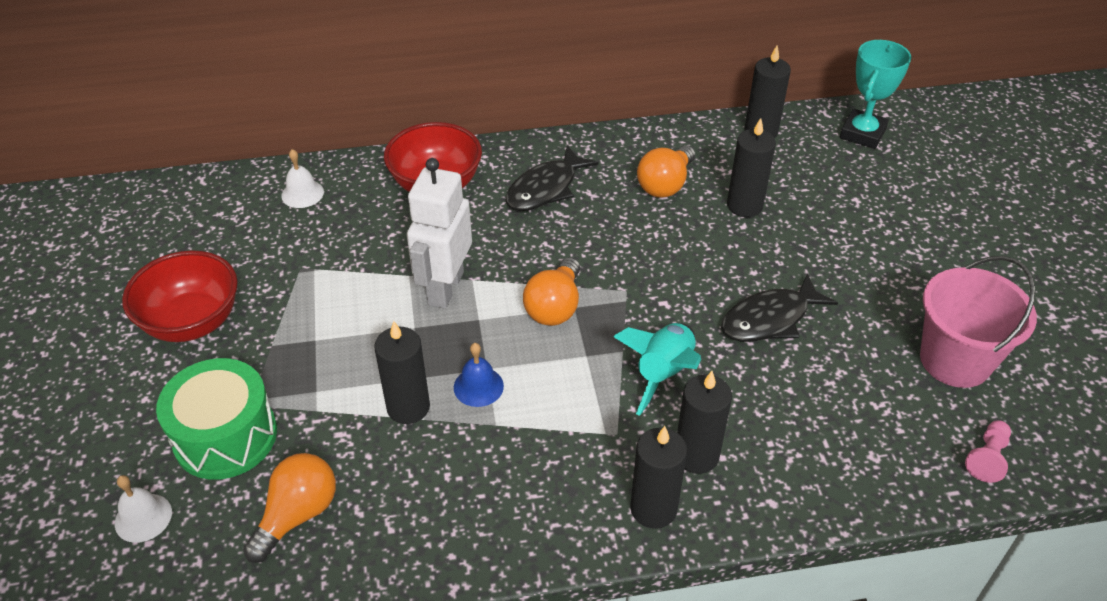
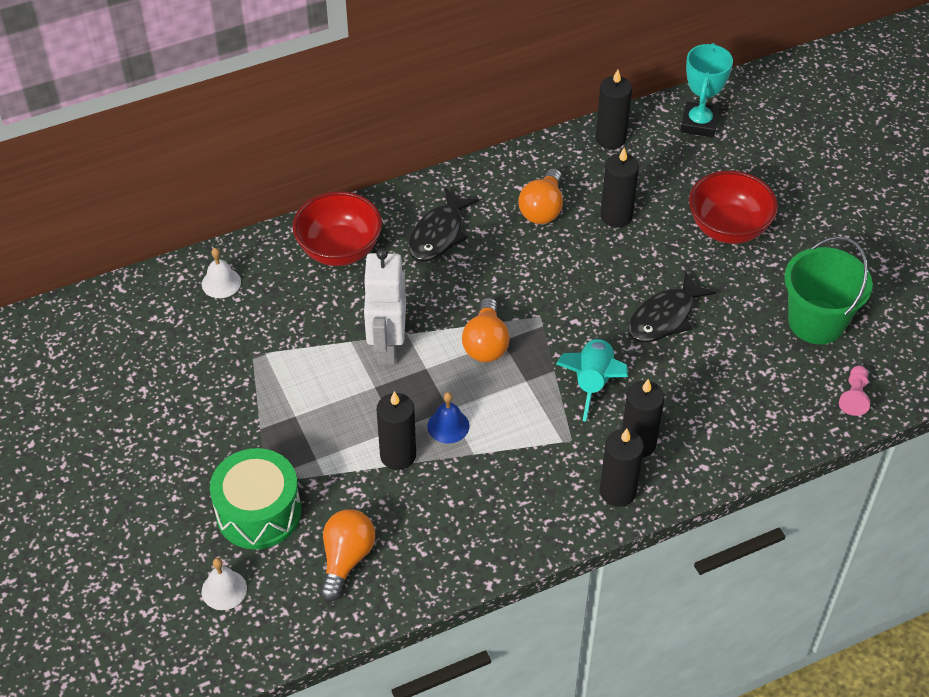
camera: 15 degrees left, 5 degrees up
red bowl [122,251,238,342] -> red bowl moved to [689,170,778,244]
pink bucket [920,256,1037,388] -> green bucket [784,236,873,344]

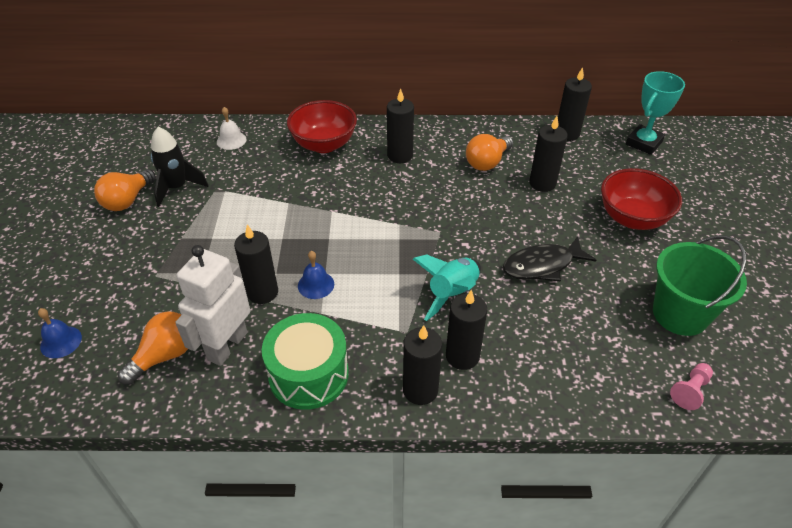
camera: 25 degrees right, 5 degrees down
white bell [202,558,247,610] -> blue bell [38,308,82,358]
green drum [210,448,301,549] -> green drum moved to [262,313,349,410]
white robot [363,248,406,365] -> white robot moved to [175,245,250,366]
black fish [409,188,479,262] -> black candle [387,88,414,163]
orange light bulb [462,298,510,362] -> orange light bulb moved to [94,169,156,211]
none -> black rocket [151,127,209,207]

